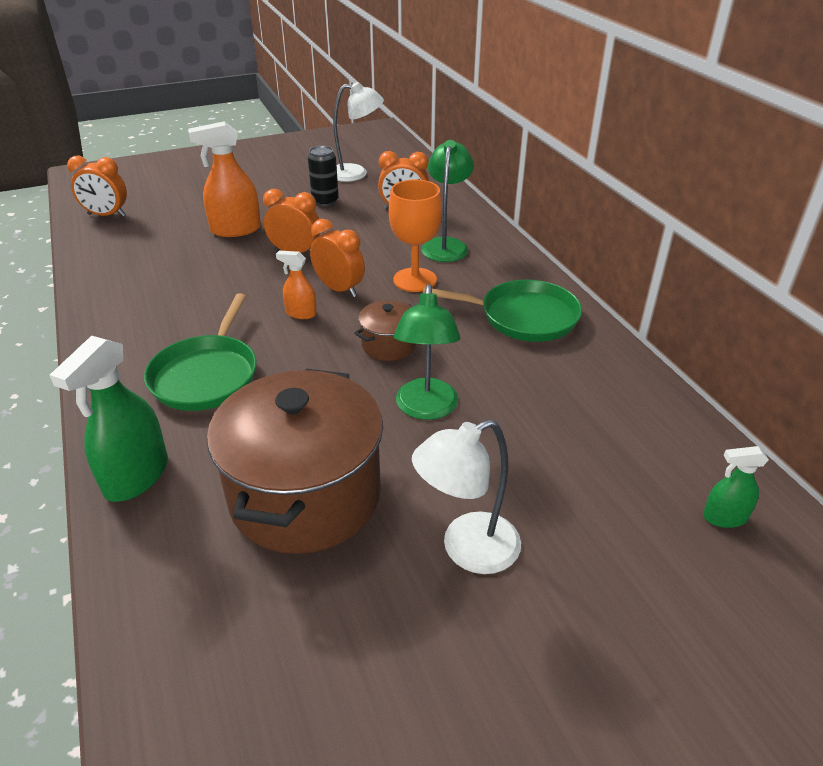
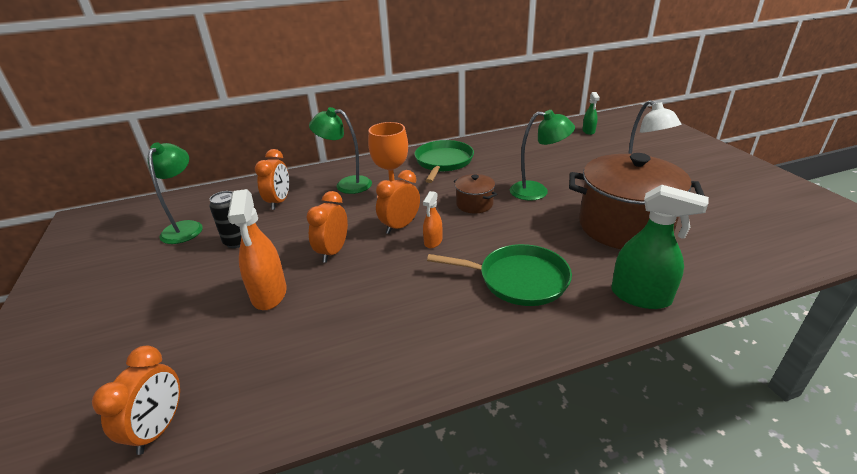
camera: 85 degrees left, 5 degrees down
white lamp [333,82,384,182] -> green lamp [148,142,203,244]

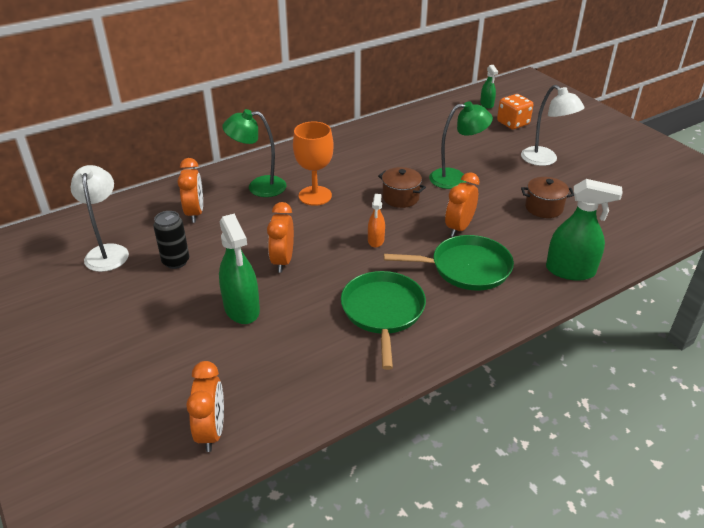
camera: 15 degrees left, 5 degrees up
green lamp [148,142,203,244] -> white lamp [70,165,129,272]
orange spray bottle [228,189,287,310] -> green spray bottle [219,214,260,324]
orange clock [376,170,420,234] -> orange clock moved to [445,172,479,237]
green pan [415,140,474,183] -> green pan moved to [341,271,426,370]
brown pot [569,153,705,249] -> brown pot [521,177,574,218], size x0.46
none -> orange dice [497,94,533,129]

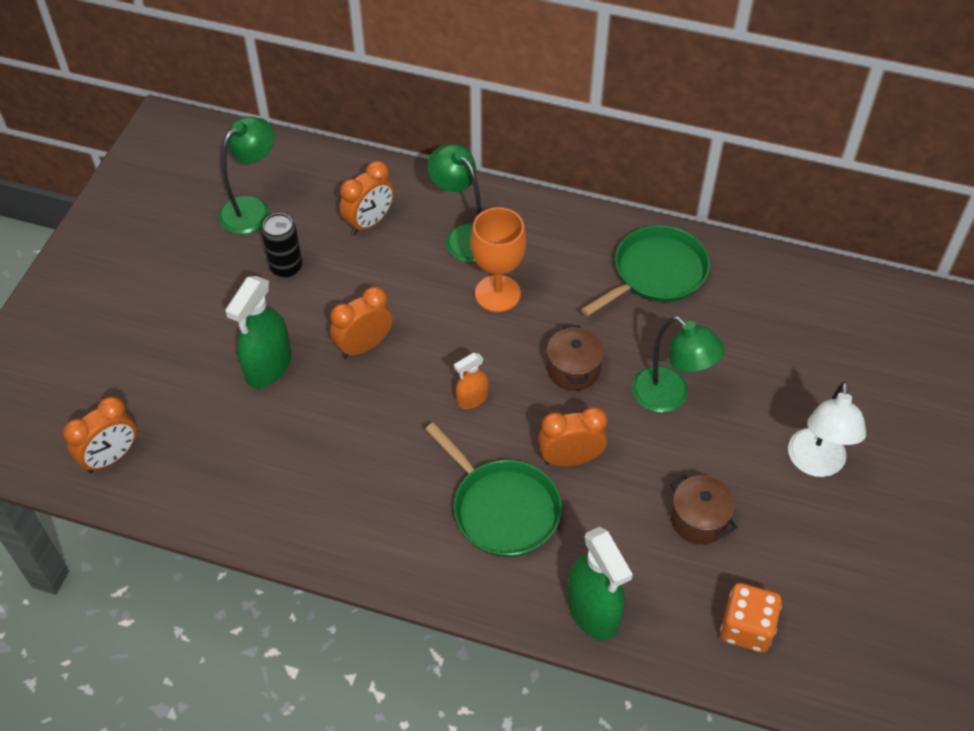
camera: 50 degrees right, 15 degrees up
white lamp [70,165,129,272] -> green lamp [218,116,275,234]
green pan [341,271,426,370] -> green pan moved to [581,225,710,316]
green spray bottle [480,65,498,109] -> none
orange dice [497,94,533,129] -> orange dice moved to [720,583,782,653]

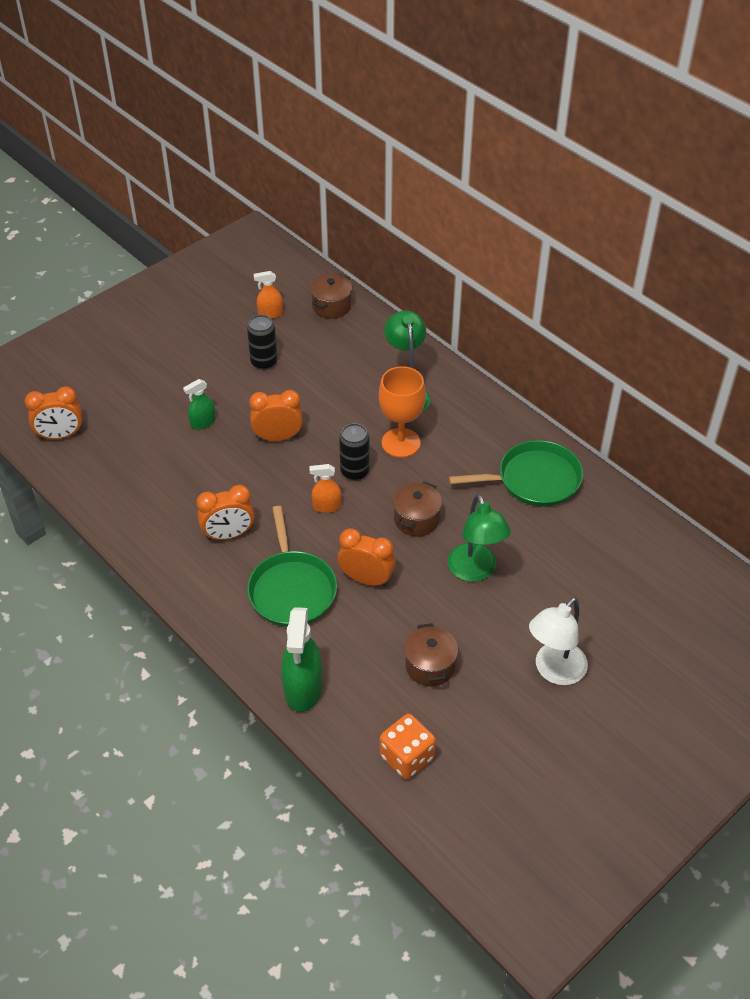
camera: 30 degrees right, 5 degrees down
green lamp [218,116,275,234] -> orange spray bottle [254,271,283,319]
green spray bottle [225,276,291,388] -> green spray bottle [183,379,216,430], size x0.55
orange clock [340,161,394,235] -> orange clock moved to [196,485,254,541]
none -> brown pot [310,274,352,319]
none -> black can [339,423,370,481]

